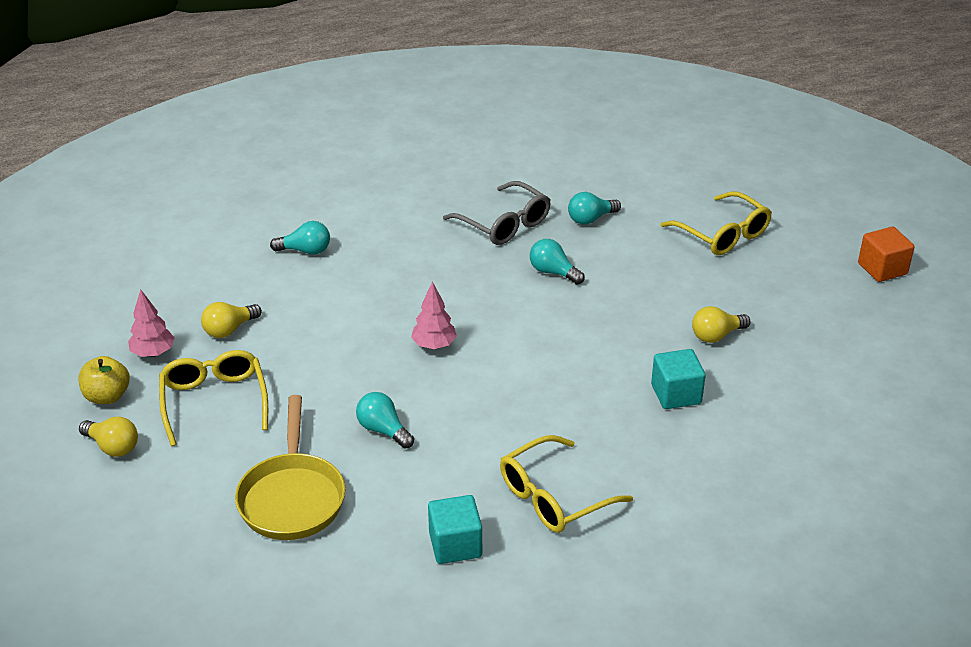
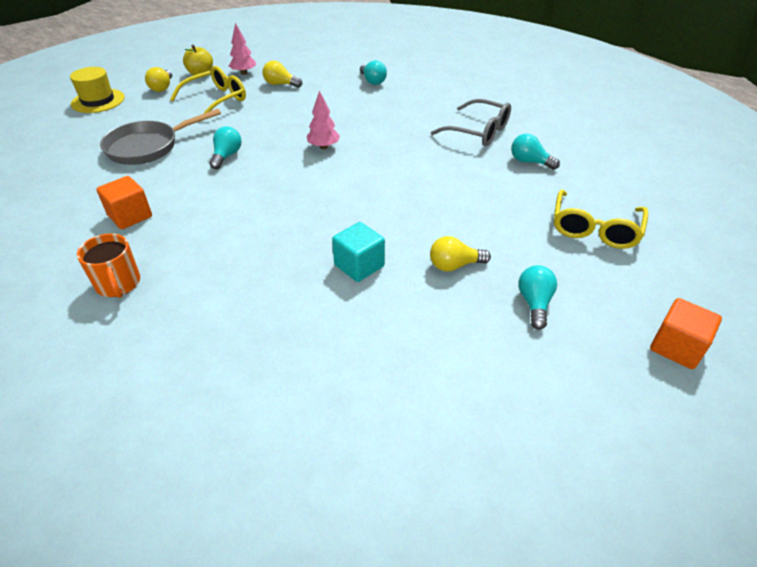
camera: 60 degrees right, 5 degrees up
yellow pan [235,395,345,540] -> grey pan [100,109,221,165]
turquoise cube [428,495,482,564] -> orange cube [97,176,152,229]
grey glasses [443,181,551,245] -> grey glasses turned 75 degrees counterclockwise [431,99,511,146]
yellow glasses [500,435,633,533] -> none
turquoise light bulb [530,239,585,285] -> turquoise light bulb moved to [518,265,557,330]
yellow light bulb [692,306,750,343] -> yellow light bulb turned 45 degrees counterclockwise [430,236,491,272]
none -> yellow hat [70,67,125,113]
none -> orange mug [77,233,140,298]

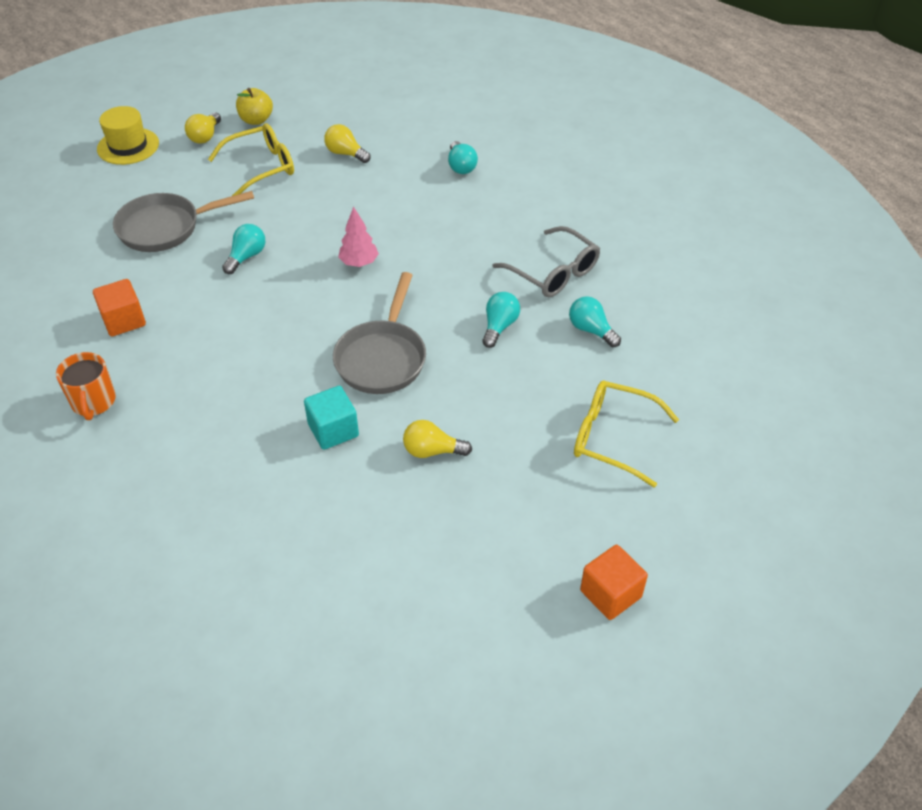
camera: 15 degrees right, 5 degrees up
pink tree [229,23,256,75] -> none
turquoise light bulb [518,265,557,330] -> turquoise light bulb moved to [482,292,520,348]
yellow glasses [554,189,648,249] -> yellow glasses turned 75 degrees clockwise [574,381,679,488]
none -> grey pan [333,272,426,394]

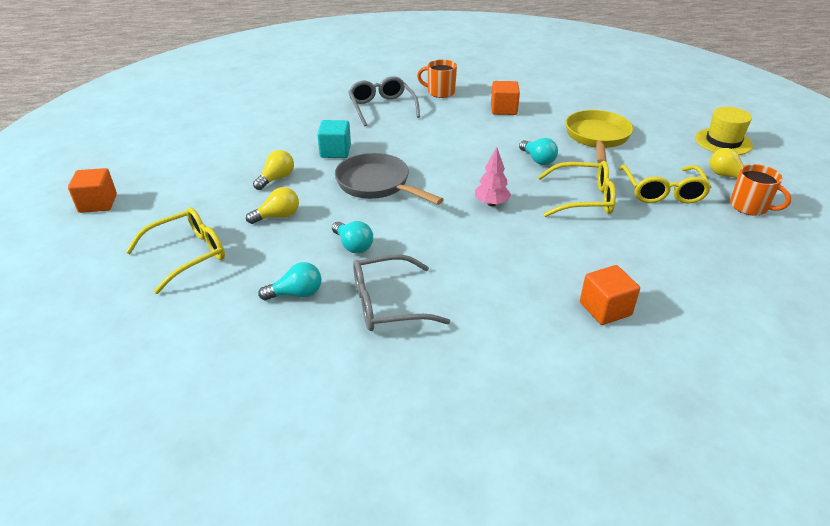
camera: 120 degrees right, 10 degrees down
grey pan [113,191,254,252] -> yellow pan [566,110,633,163]
yellow apple [236,88,273,125] -> orange mug [730,164,791,216]
yellow light bulb [324,124,371,163] -> yellow light bulb moved to [246,187,299,224]
turquoise light bulb [448,141,478,174] -> orange cube [580,265,640,325]
none -> grey glasses [348,76,420,127]
none -> yellow glasses [538,161,616,217]

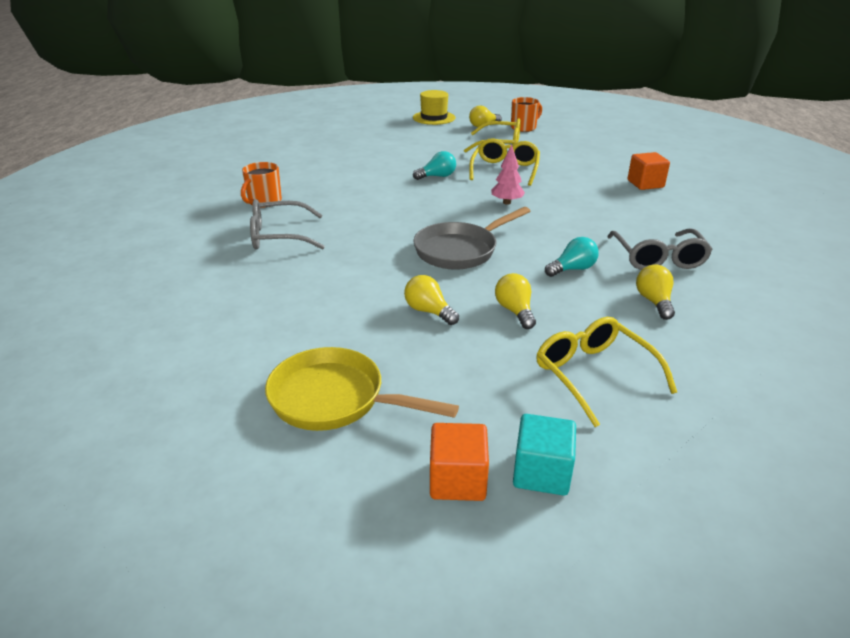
camera: 80 degrees left, 5 degrees down
turquoise light bulb [258,262,321,300] -> yellow light bulb [636,265,675,320]
turquoise cube [317,120,351,158] -> turquoise cube moved to [513,414,576,496]
orange cube [491,81,520,115] -> none
yellow pan [566,110,633,163] -> yellow pan moved to [265,347,459,431]

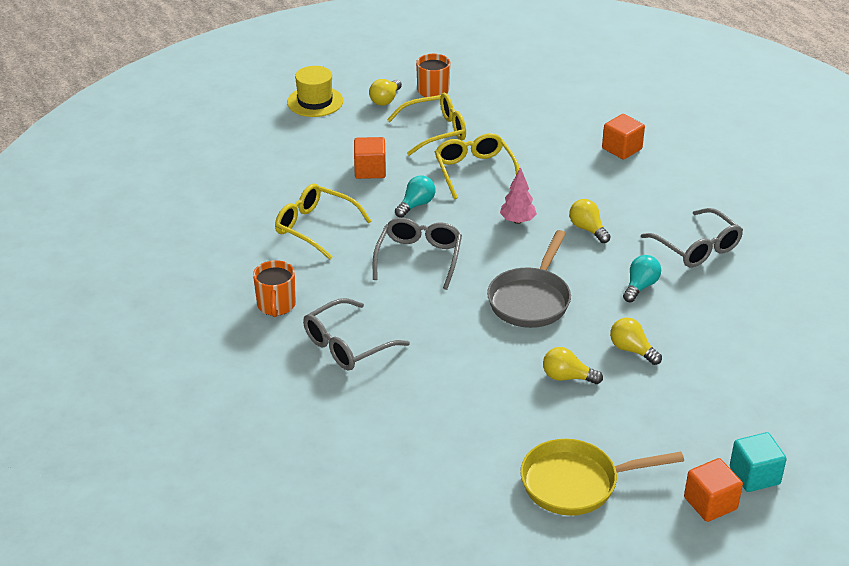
camera: 30 degrees left, 5 degrees up
yellow glasses [537,317,677,427] -> yellow glasses moved to [275,184,371,259]
yellow light bulb [636,265,675,320] -> yellow light bulb moved to [569,199,611,243]
none -> orange cube [354,137,386,179]
none -> grey glasses [373,218,462,290]

